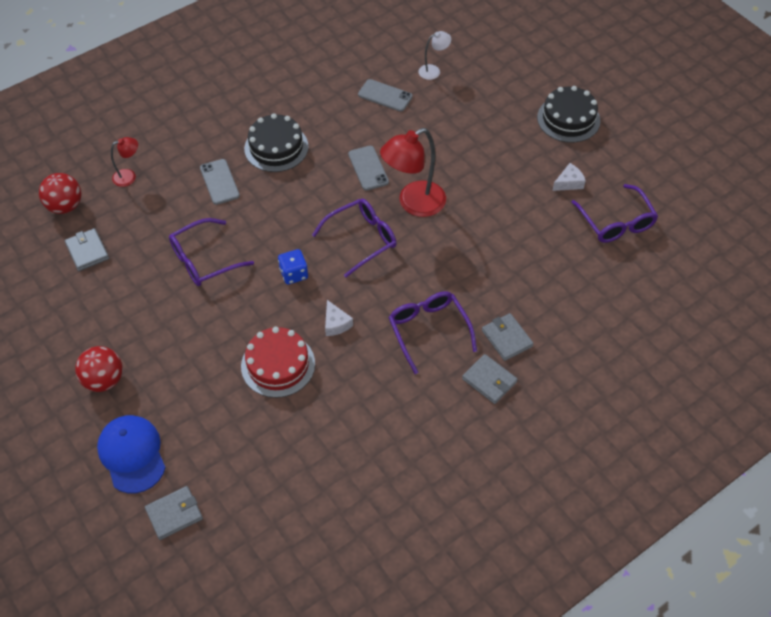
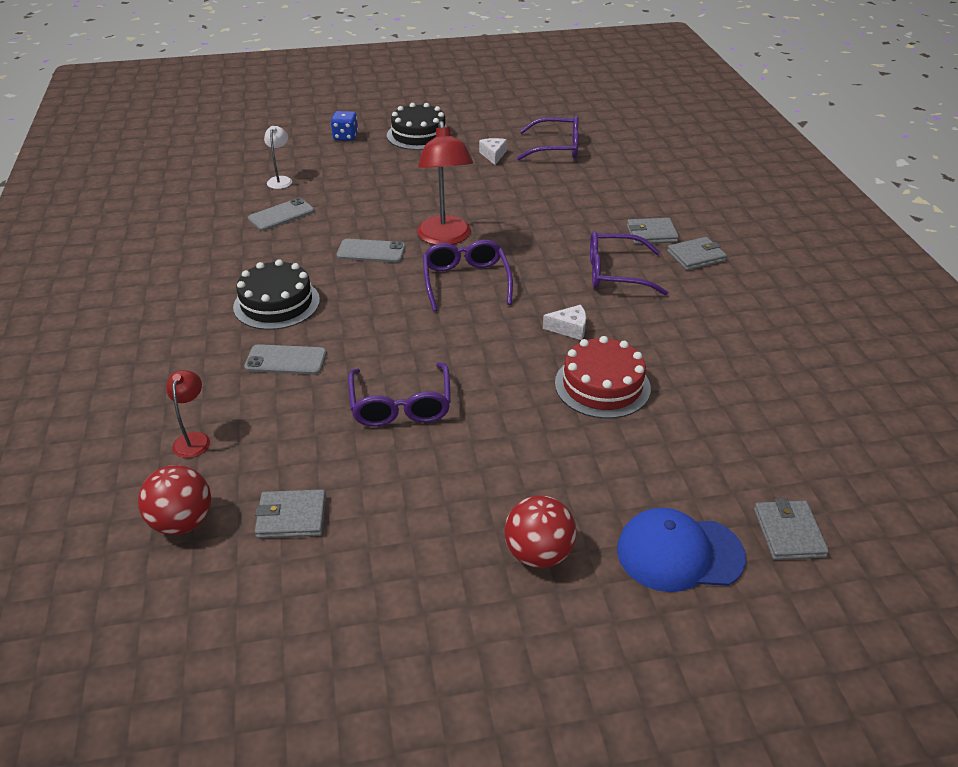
camera: 65 degrees left, 15 degrees down
blue dice [278,249,308,285] -> blue dice moved to [331,111,358,141]

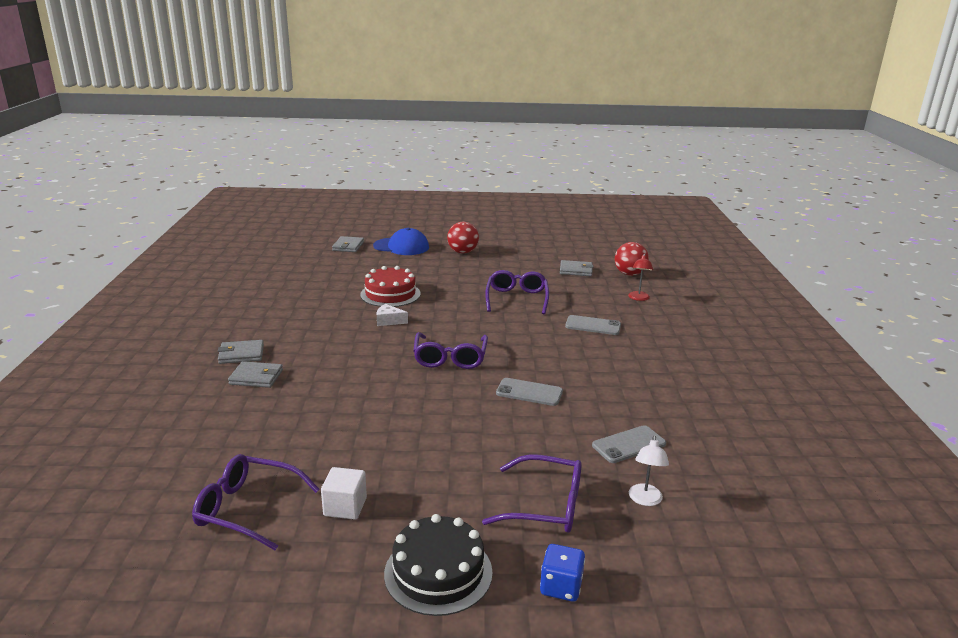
camera: 170 degrees left, 15 degrees down
black cake [233,259,320,330] -> none
red lamp [417,121,473,245] -> none
white cheese [479,138,507,165] -> white cube [321,467,367,520]
purple glasses [590,231,669,296] -> purple glasses moved to [482,454,582,533]

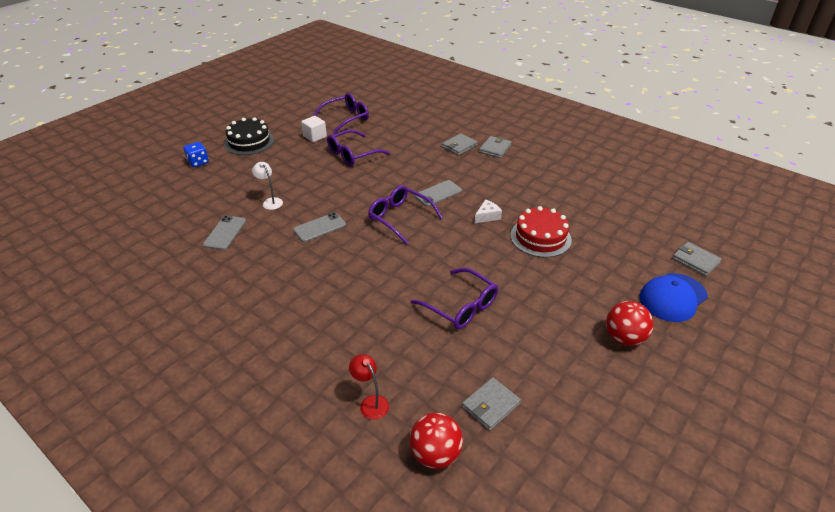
camera: 130 degrees right, 15 degrees up
purple glasses [482,454,582,533] -> purple glasses moved to [327,130,390,166]
grey phone [565,315,621,335] -> grey phone moved to [415,180,462,206]
white lamp [629,436,669,506] -> white lamp moved to [252,162,283,210]

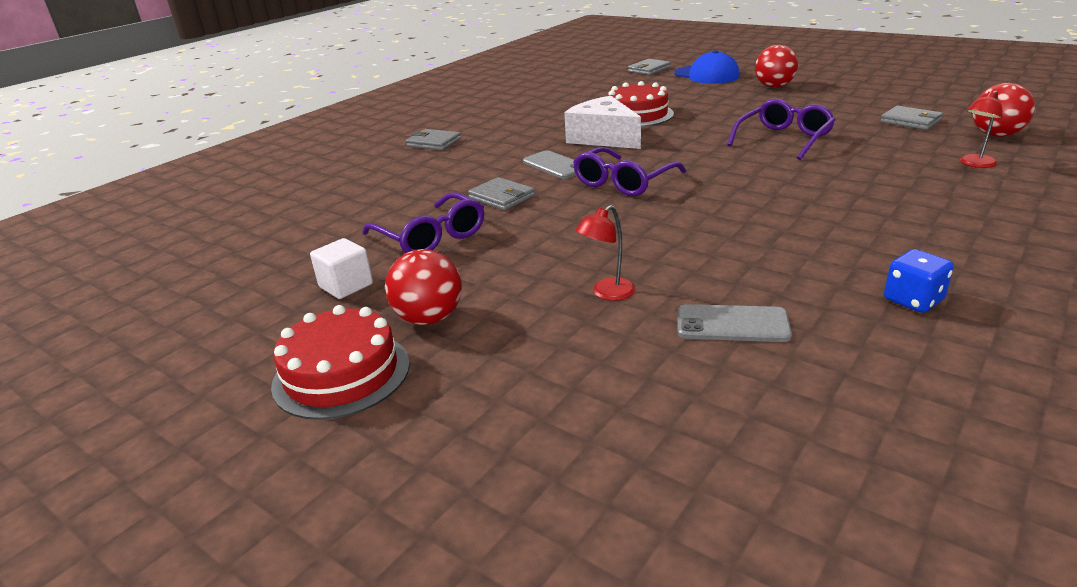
camera: 90 degrees left, 10 degrees down
blue dice [183,142,209,167] -> blue dice moved to [884,249,954,313]
black cake [224,117,274,155] -> red cake [271,305,410,420]
white lamp [252,162,283,210] -> red lamp [575,205,636,301]
grey phone [293,212,346,242] -> none
purple glasses [313,93,369,134] -> none
grey wallet [442,133,478,156] -> grey wallet moved to [468,177,535,210]
white cheese [475,199,502,223] -> white cheese [564,96,641,149], size x2.09
none -> red ball [385,249,462,325]

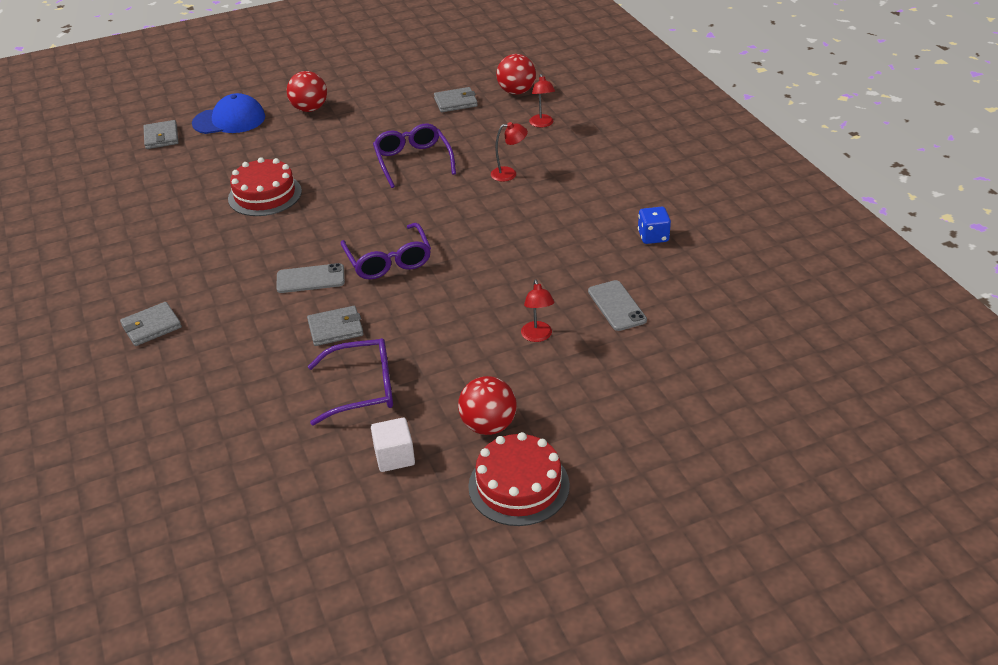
camera: 60 degrees left, 10 degrees up
white cheese [564,96,641,149] -> none
grey phone [678,304,792,342] -> grey phone turned 60 degrees counterclockwise [588,280,647,331]
none -> red lamp [491,122,528,182]

